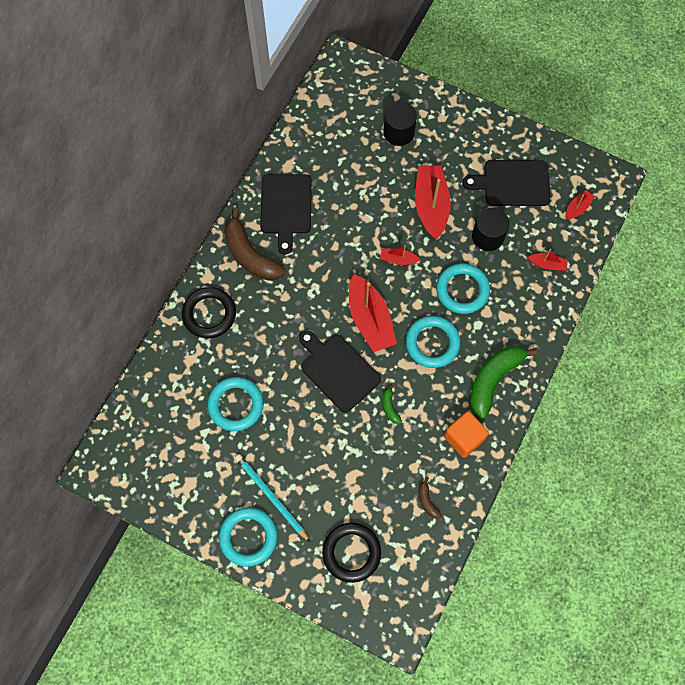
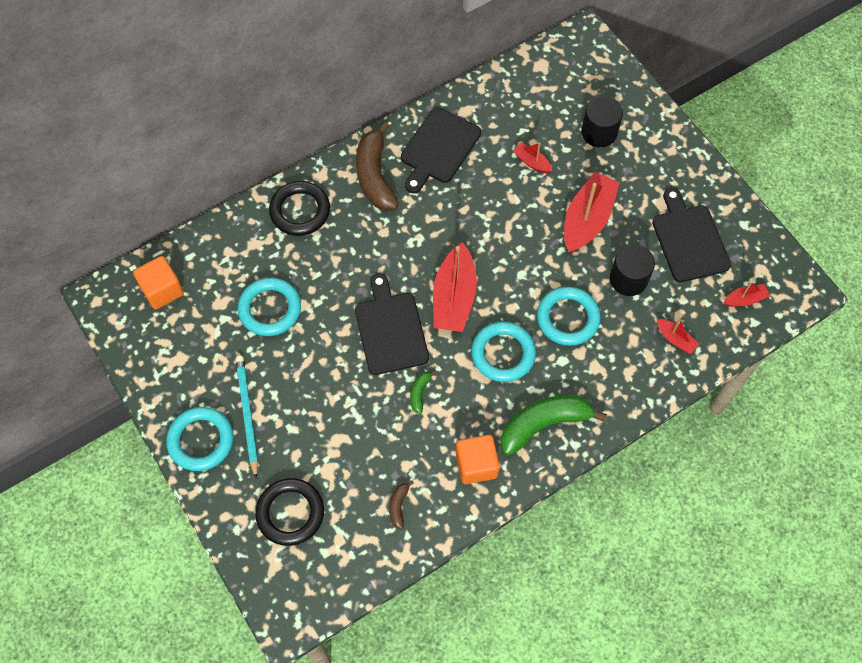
camera: 30 degrees right, 5 degrees down
red boat [380,245,420,265] -> red boat moved to [513,142,552,173]
black cutting board [462,160,550,206] -> black cutting board turned 45 degrees clockwise [652,188,731,282]
none -> orange cube [133,256,184,310]

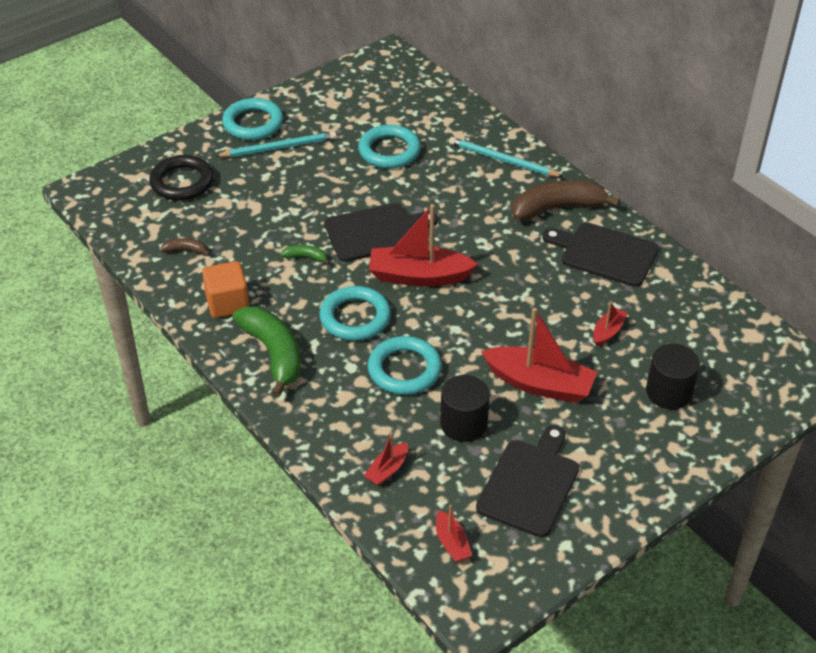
camera: 85 degrees right, 20 degrees down
orange cube [133,256,184,310] -> none
black ring [269,181,330,236] -> turquoise pencil [449,137,564,177]
black cutting board [652,188,731,282] -> black cutting board turned 45 degrees counterclockwise [476,425,579,537]

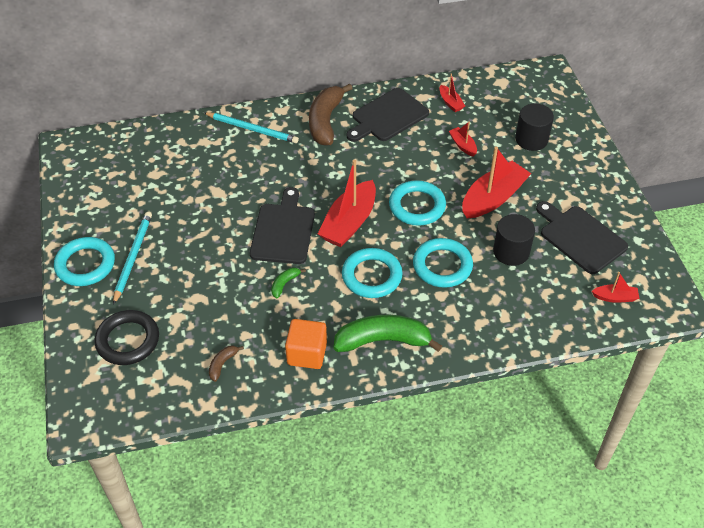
camera: 65 degrees left, 5 degrees up
turquoise ring [358,125,421,169] -> turquoise ring moved to [389,180,446,226]
red boat [364,432,408,486] -> red boat moved to [439,73,465,112]
turquoise pencil [449,137,564,177] -> turquoise pencil turned 120 degrees counterclockwise [203,112,299,143]

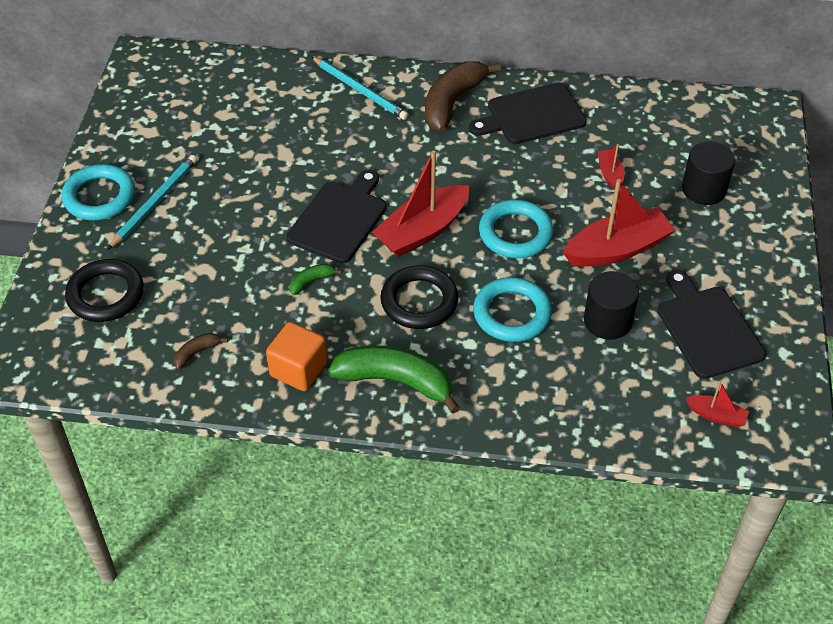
camera: 20 degrees right, 0 degrees up
turquoise ring [342,248,403,298] -> black ring [380,265,459,329]
red boat [439,73,465,112] -> none

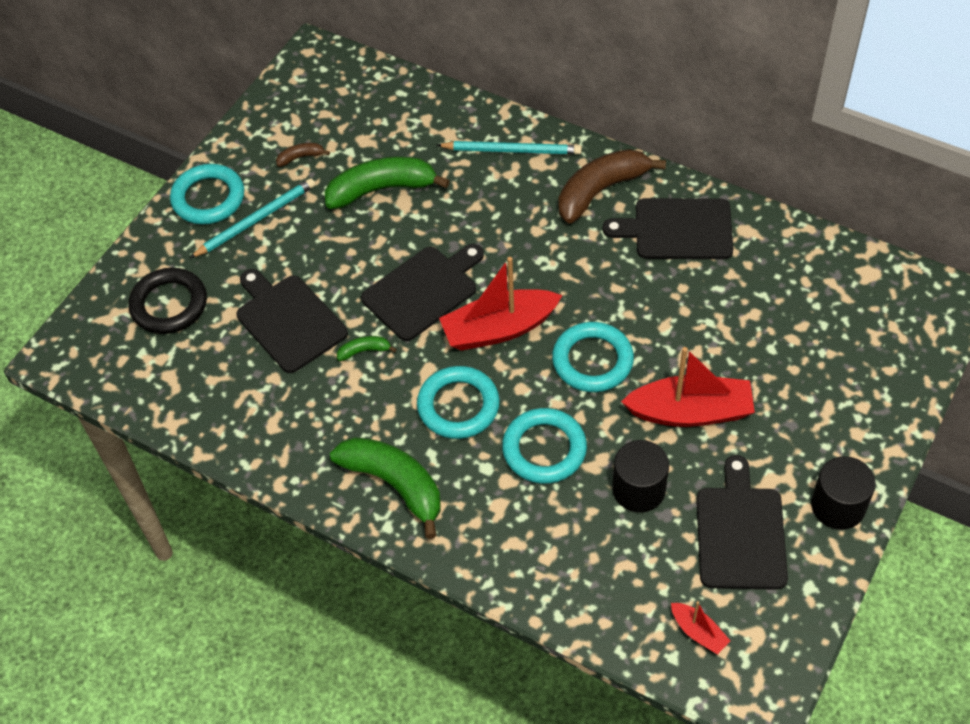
camera: 25 degrees right, 5 degrees up
brown banana [174,333,228,369] -> brown banana moved to [276,143,330,167]
orange cube [266,322,327,391] -> none
turquoise pencil [311,56,409,120] -> turquoise pencil turned 60 degrees counterclockwise [437,141,582,154]
black ring [380,265,459,329] -> turquoise ring [417,366,500,439]
red boat [598,144,625,190] -> none
black cylinder [682,142,735,205] -> black cylinder moved to [811,456,875,530]
none -> black cutting board [237,269,348,373]
none -> green banana [325,156,450,209]

